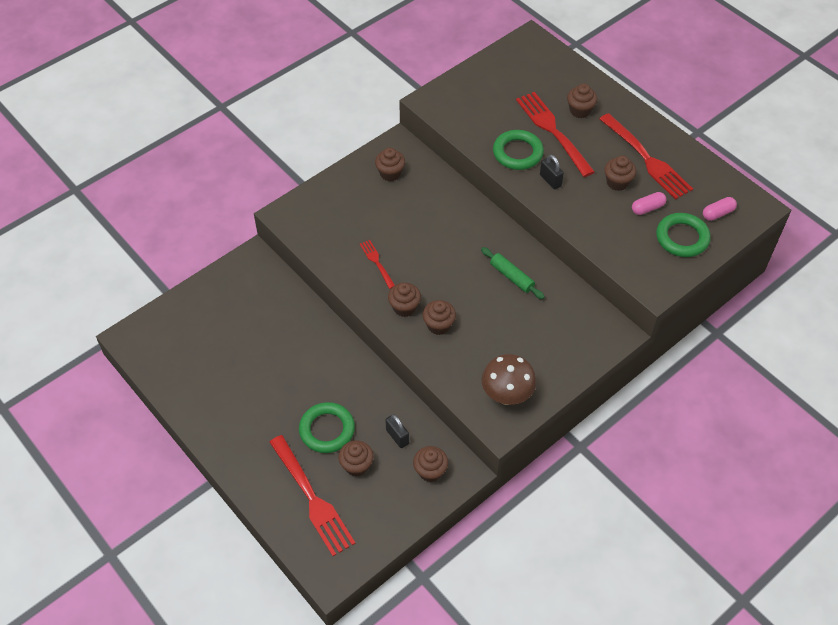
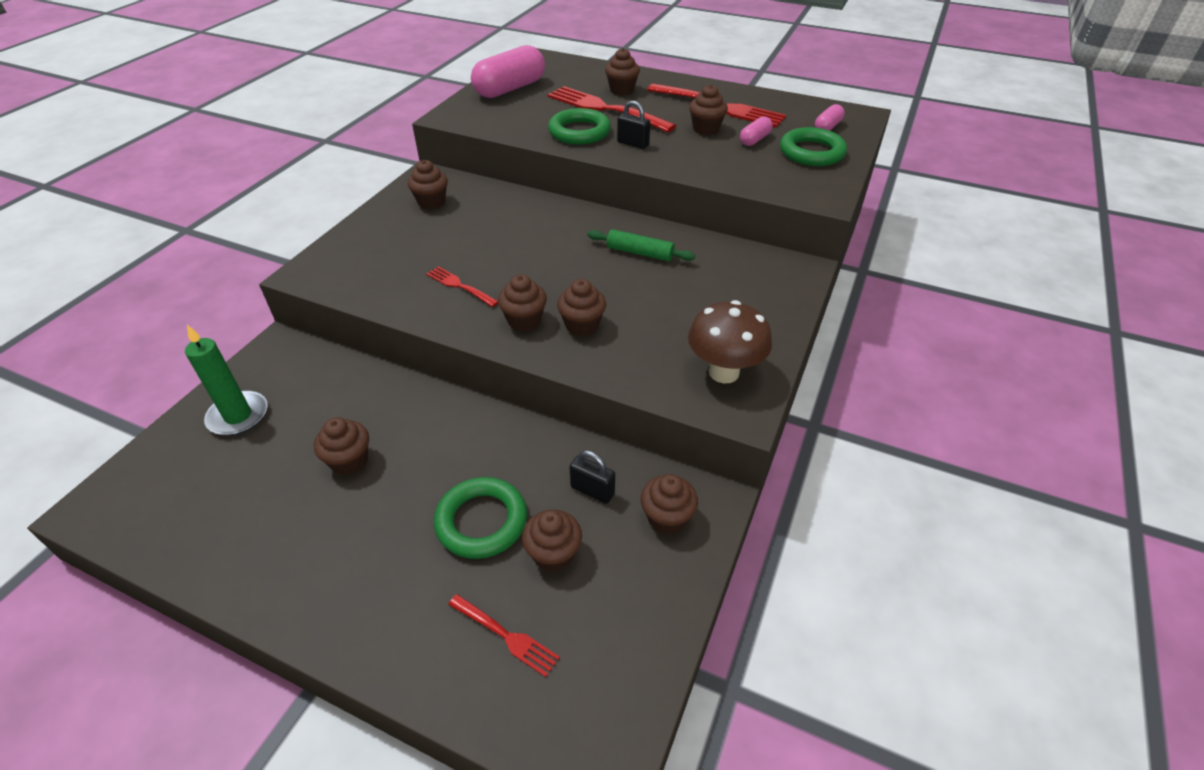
camera: 25 degrees left, 10 degrees down
red fork [269,435,356,556] -> red fork [448,594,560,677], size x0.50
none -> green candle [185,325,268,436]
none -> brown cupcake [314,417,369,475]
none -> pink capsule [471,45,545,98]

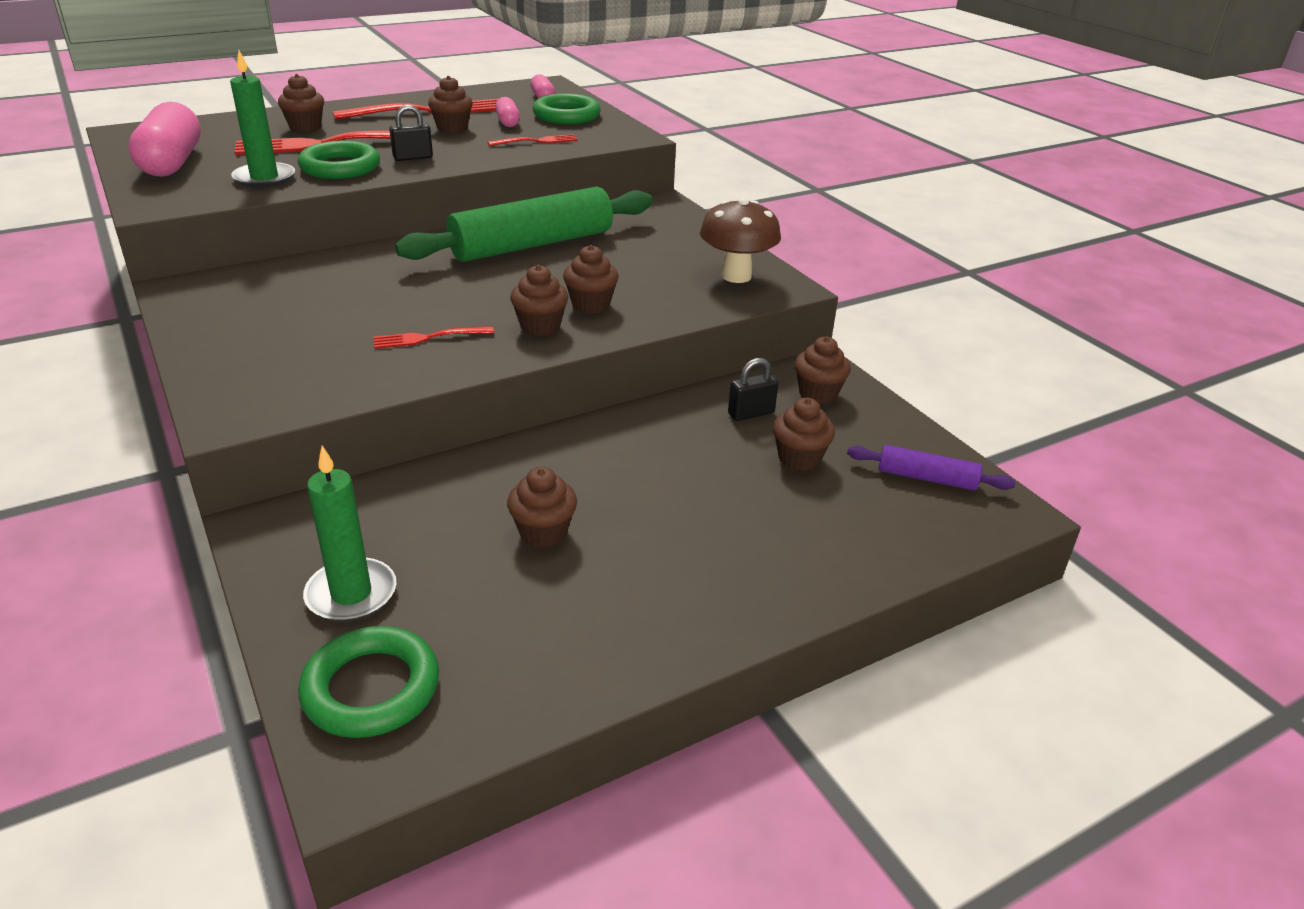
camera: 55 degrees left, 10 degrees down
brown cupcake [408,160,448,209] -> none
green ring [434,477,527,559] -> green ring moved to [298,626,439,738]
red fork [448,594,560,677] -> red fork moved to [487,134,578,146]
green rolling pin [587,229,695,261] -> green rolling pin [395,186,653,262], size x2.15
none -> green candle [230,51,295,188]
none -> purple rolling pin [847,445,1015,491]

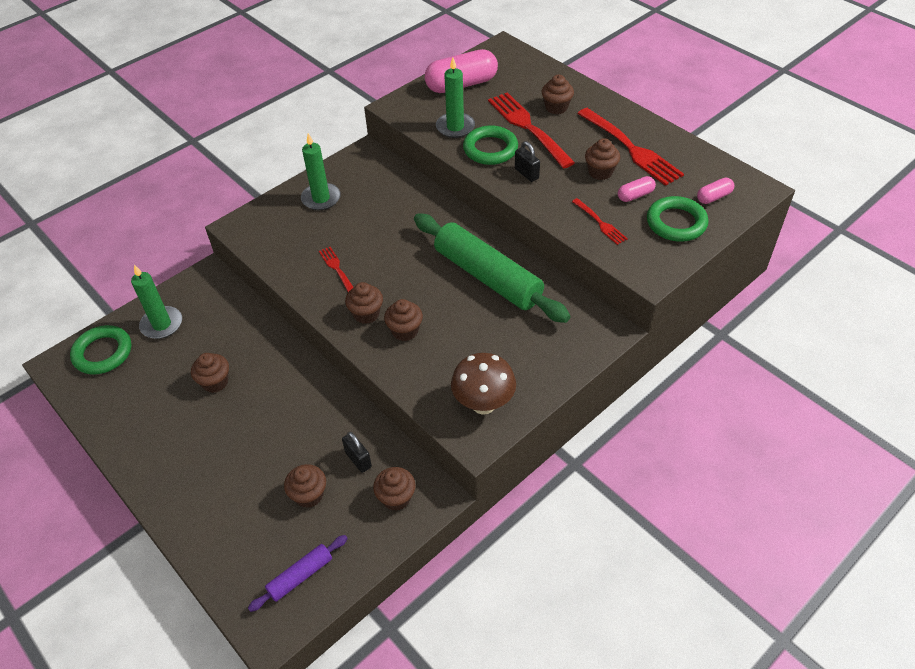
camera: 80 degrees right, 15 degrees up
purple rolling pin [847,445,1015,491] -> purple rolling pin turned 45 degrees clockwise [248,535,348,612]
none -> green candle [301,133,341,210]

